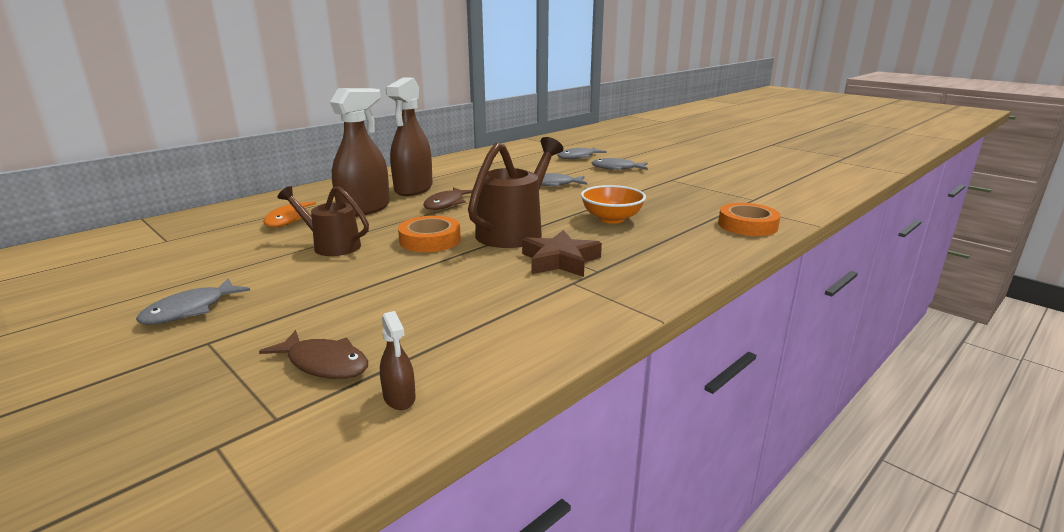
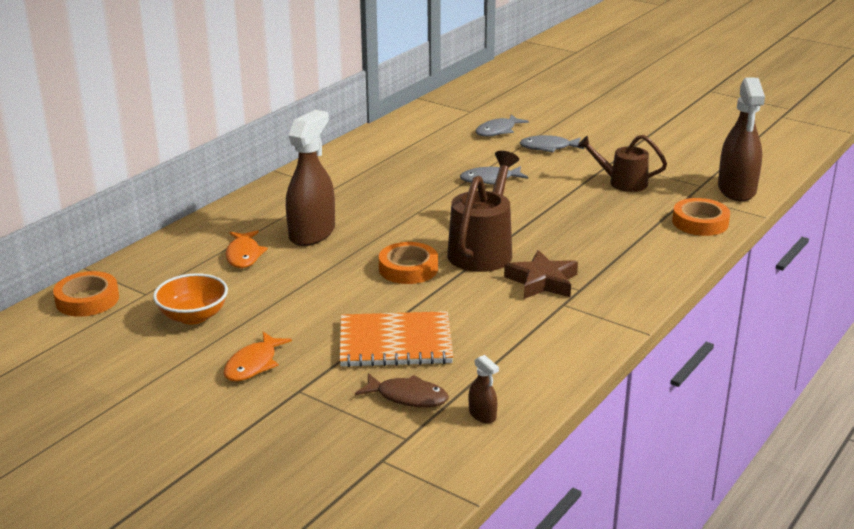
camera: 10 degrees left, 5 degrees up
grey fish [136,278,250,325] -> orange fish [223,332,292,382]
brown watering can [277,186,369,256] -> brown watering can moved to [577,135,667,192]
brown spray bottle [386,77,433,196] -> brown spray bottle moved to [718,77,765,201]
brown fish [423,187,472,210] -> none
orange bowl [581,185,646,224] -> orange bowl moved to [153,273,228,325]
none -> orange tape [53,271,119,317]
none -> orange notebook [339,311,453,367]

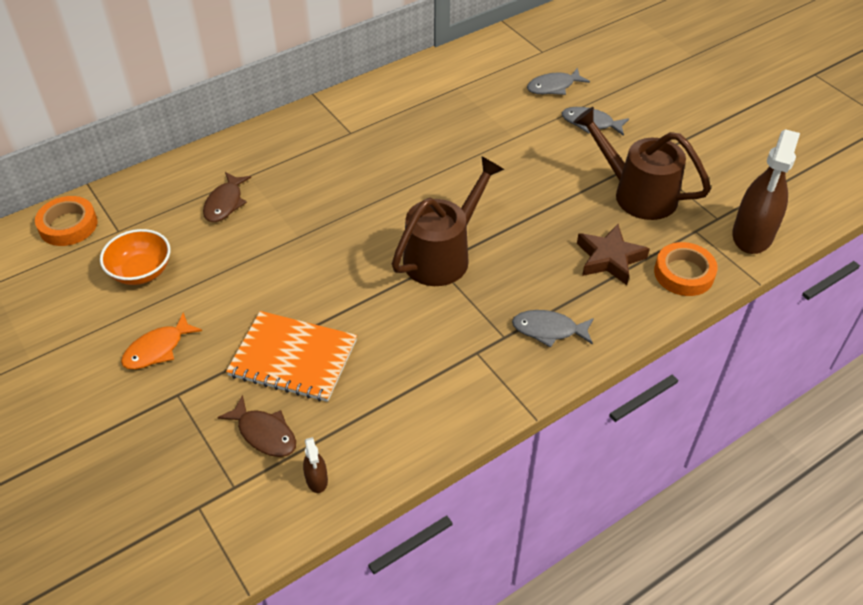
camera: 20 degrees right, 20 degrees up
orange fish [226,230,268,268] -> brown fish [203,172,251,222]
brown spray bottle [286,110,335,246] -> none
orange tape [379,242,438,284] -> none
grey fish [460,166,528,185] -> grey fish moved to [512,310,594,348]
brown star [504,250,578,299] -> brown star moved to [577,224,650,285]
brown watering can [577,135,667,192] -> brown watering can [573,107,711,220], size x1.56

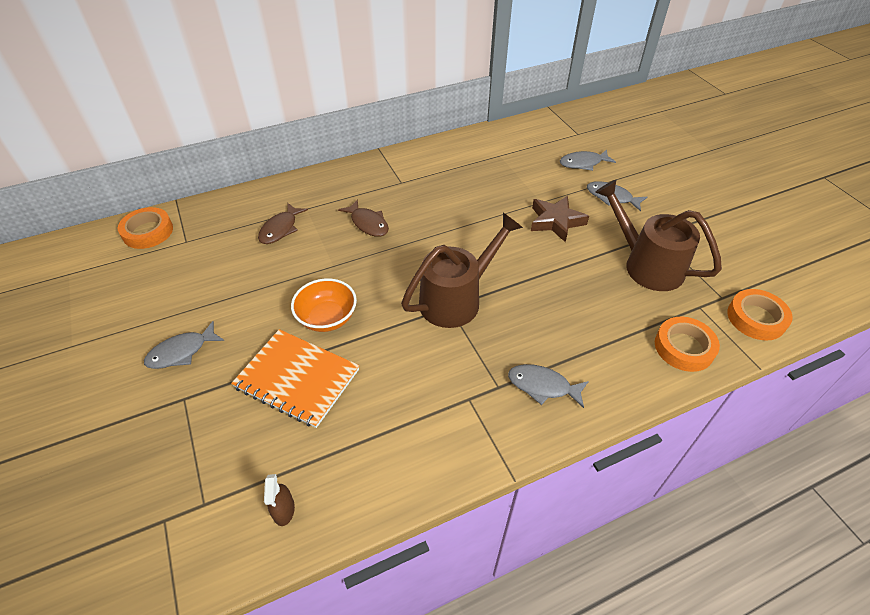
camera: 10 degrees right, 0 degrees up
orange bowl [100,229,170,285] -> orange bowl moved to [291,278,357,332]
orange fish [121,312,202,369] -> grey fish [144,321,224,369]
brown fish [217,395,296,457] -> brown fish moved to [338,199,389,237]
brown star [577,224,650,285] -> brown star moved to [531,196,589,242]
brown spray bottle [732,129,800,254] -> orange tape [727,289,793,340]

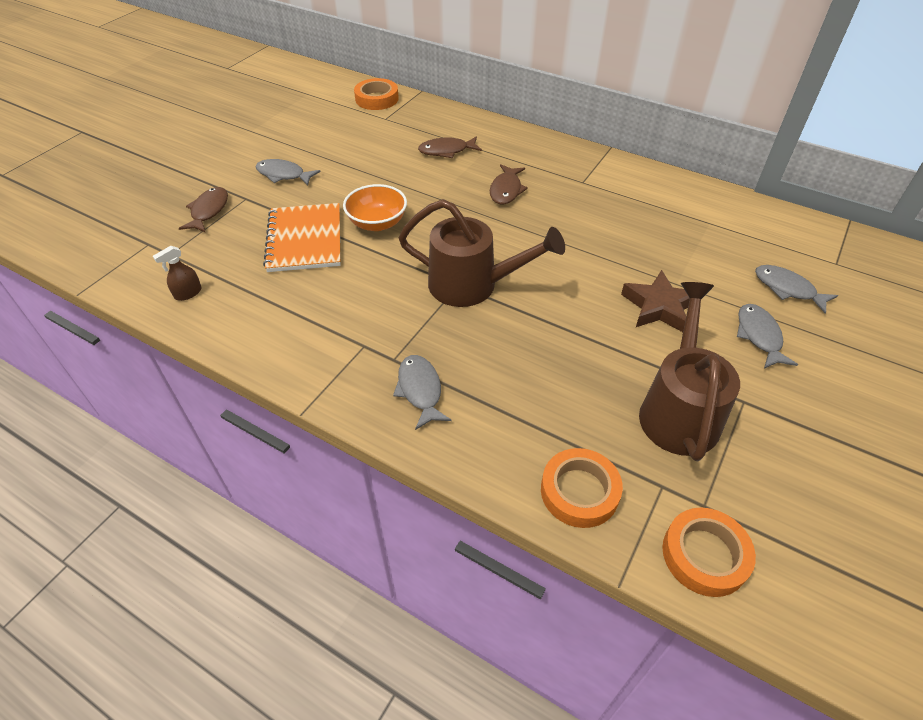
camera: 55 degrees right, 0 degrees up
none -> brown fish [178,187,228,233]

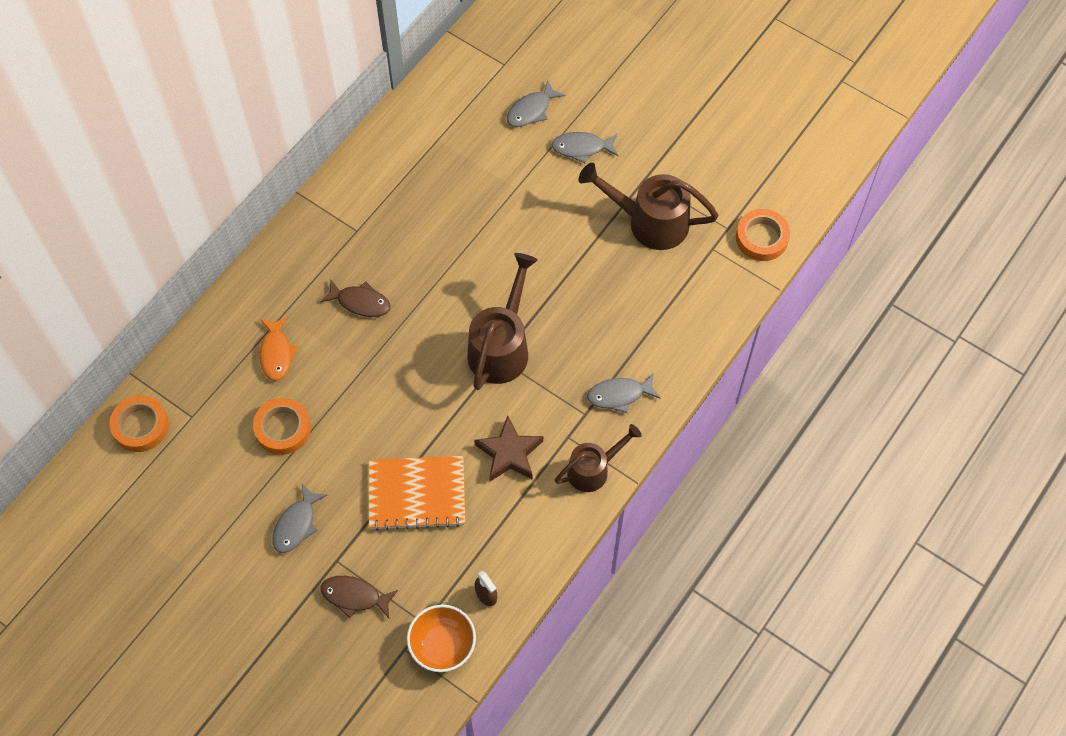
camera: 85 degrees left, 15 degrees up
orange bowl [343,184,407,231] -> orange bowl moved to [407,605,476,672]
brown fish [418,137,482,158] -> orange fish [259,317,298,381]
orange tape [541,448,623,528] -> orange tape moved to [253,398,311,455]
brown star [621,270,690,332] -> brown star moved to [474,416,543,481]
none -> brown watering can [555,424,642,492]

